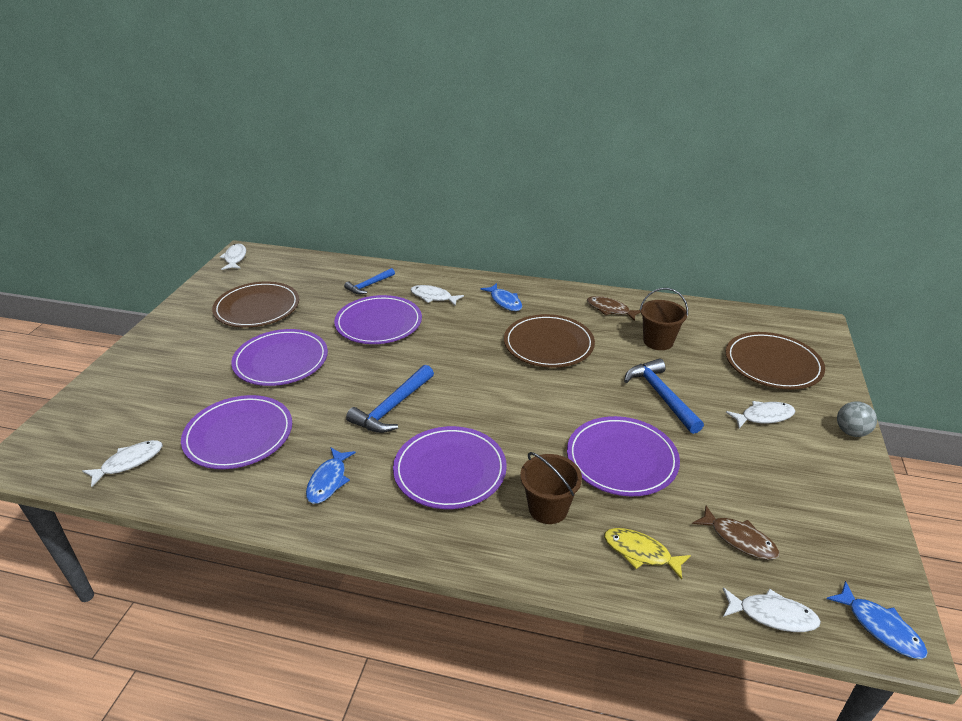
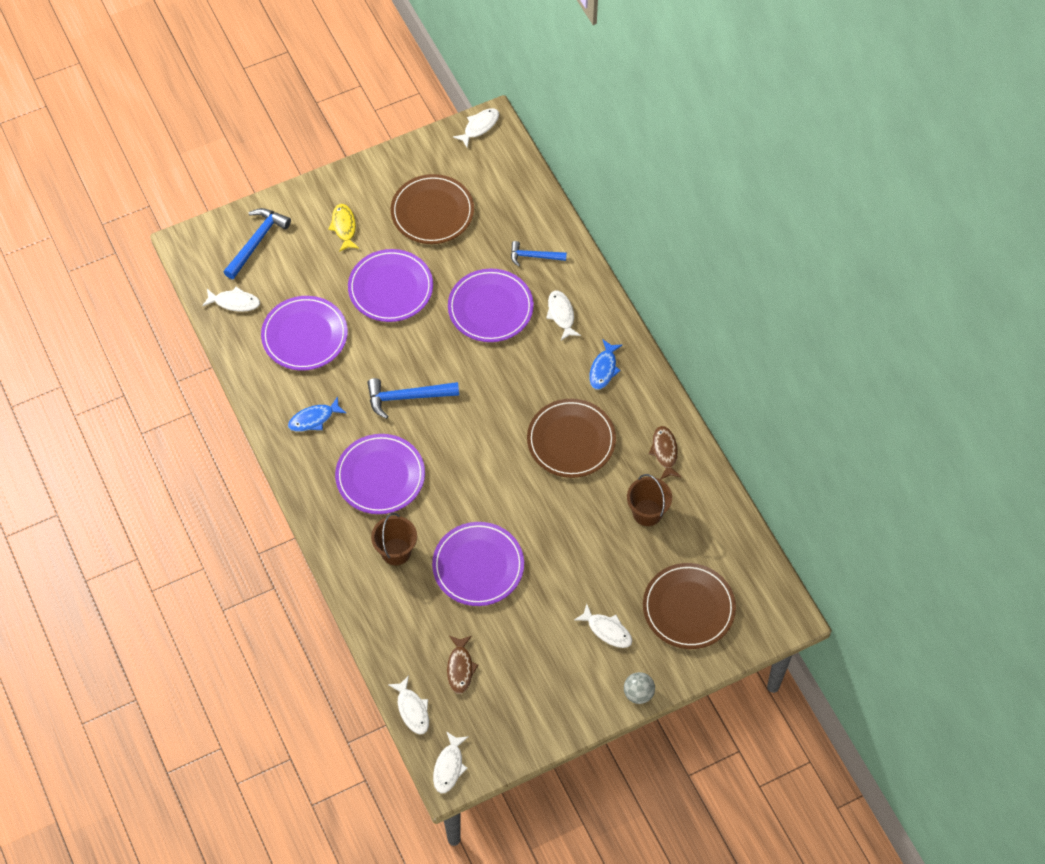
camera: 50 degrees right, 25 degrees up
yellow fish [604,528,691,580] -> yellow fish moved to [328,204,359,252]
blue hammer [624,358,704,434] -> blue hammer moved to [224,208,291,279]
blue fish [826,581,928,659] -> white fish [433,731,469,793]

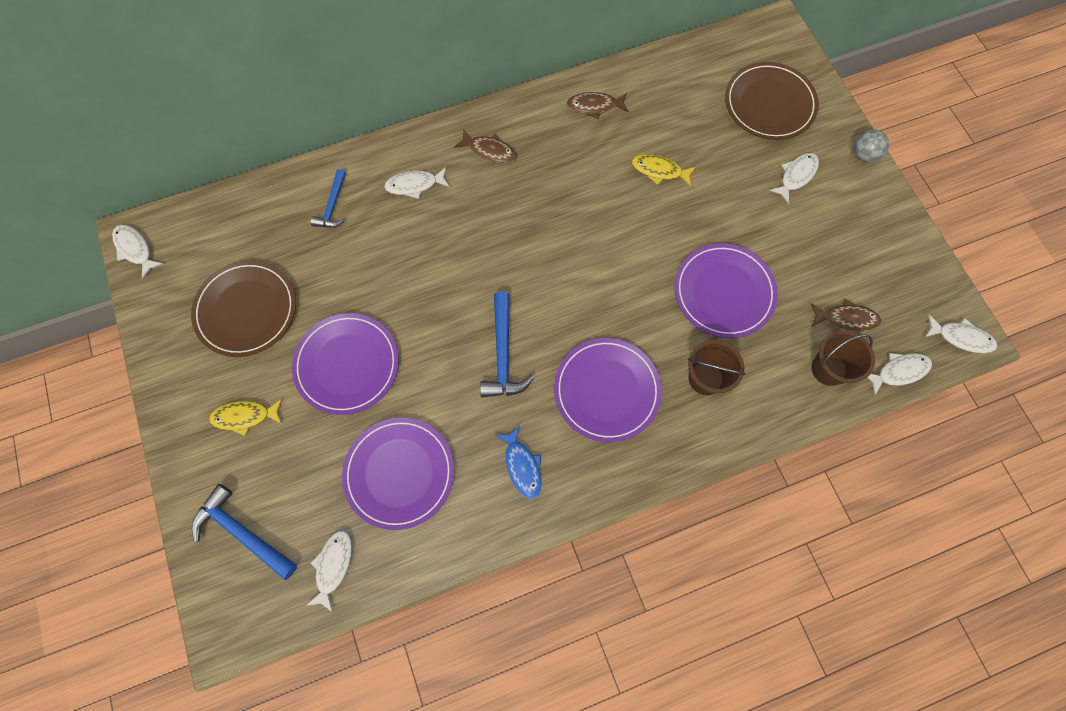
camera: 85 degrees left, 10 degrees up
purple plate [448,269,534,342] -> none
brown plate [527,399,616,478] -> none
blue fish [589,339,622,390] -> brown fish [454,130,517,164]
brown bucket [627,474,672,526] -> brown bucket moved to [811,330,875,386]
none -> yellow fish [631,154,696,187]

